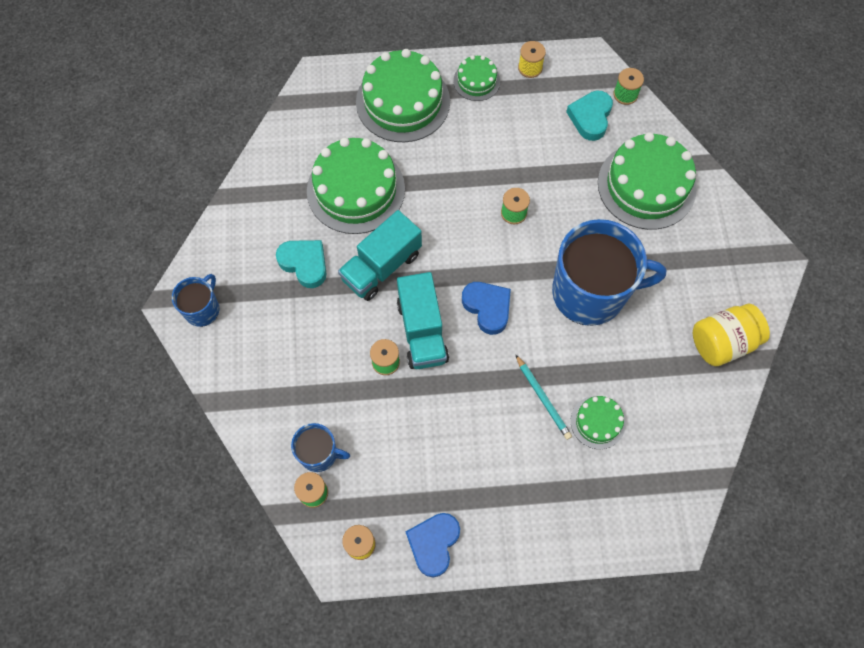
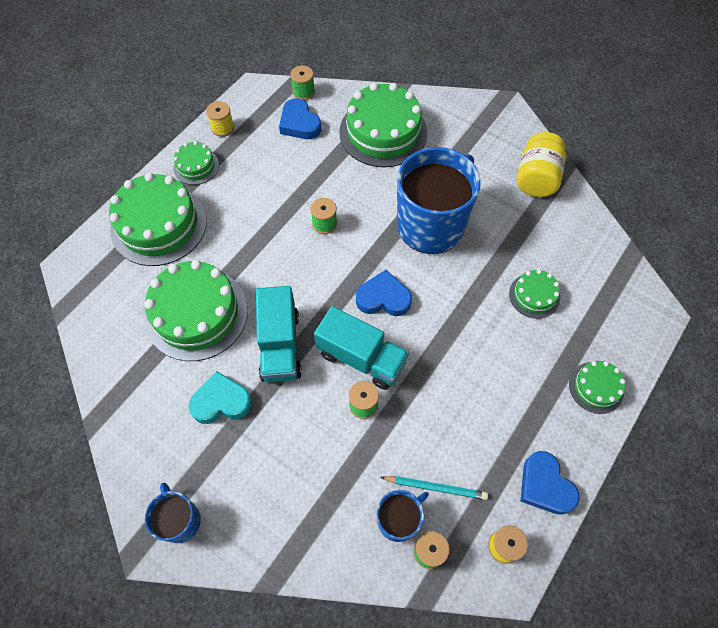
camera: 50 degrees left, 5 degrees down
turquoise pencil [515,354,572,440] -> turquoise pencil moved to [380,476,488,500]
turquoise heart [566,91,613,141] -> blue heart [279,98,321,139]
none -> green cake [569,361,626,414]

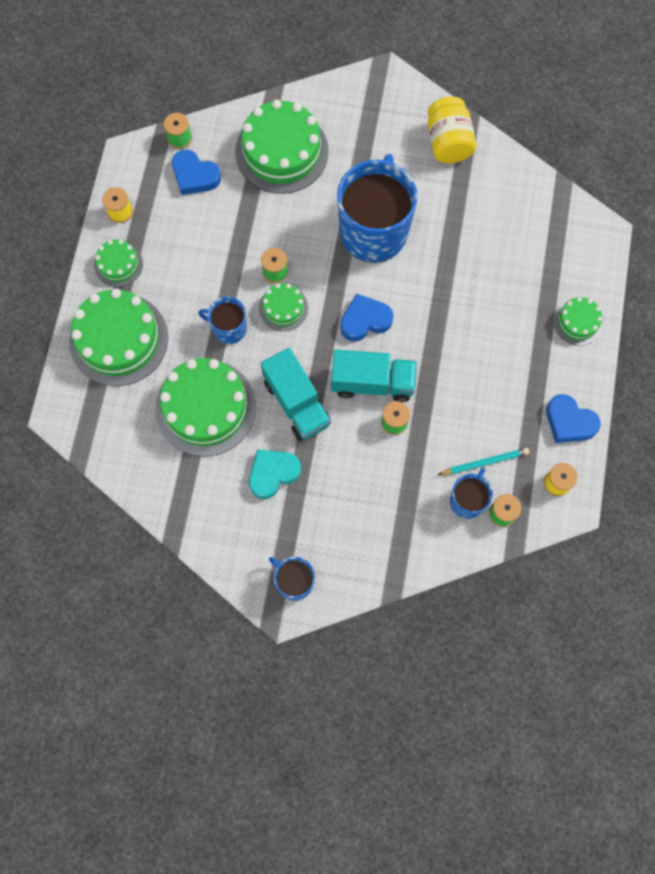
camera: 25 degrees left, 10 degrees up
green cake [509,269,560,319] -> green cake moved to [259,283,308,331]
none -> blue mug [198,297,247,344]

